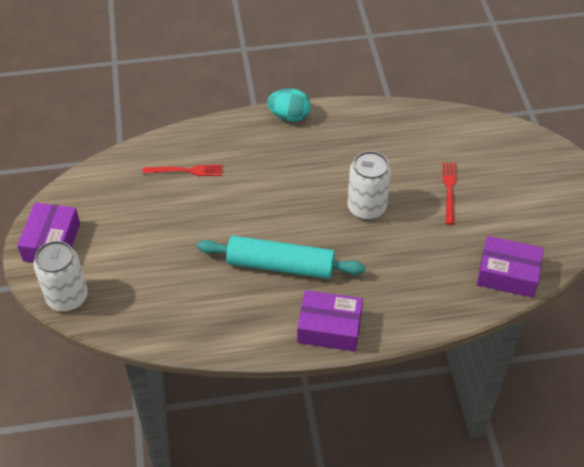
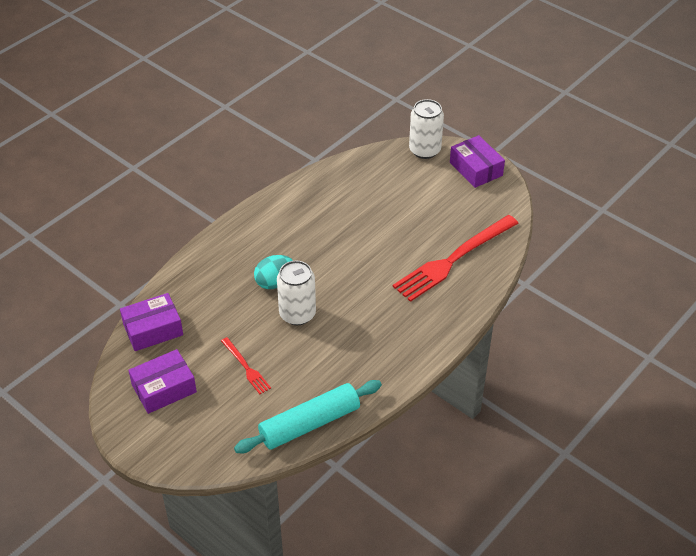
camera: 140 degrees right, 5 degrees down
red fork [143,165,222,176] -> red fork [393,215,519,302], size x2.13
turquoise rolling pin [197,236,365,279] -> turquoise rolling pin moved to [234,380,382,453]
turquoise egg [267,88,311,122] -> turquoise egg moved to [254,255,293,289]
purple box [297,290,363,352] -> purple box moved to [128,349,197,414]

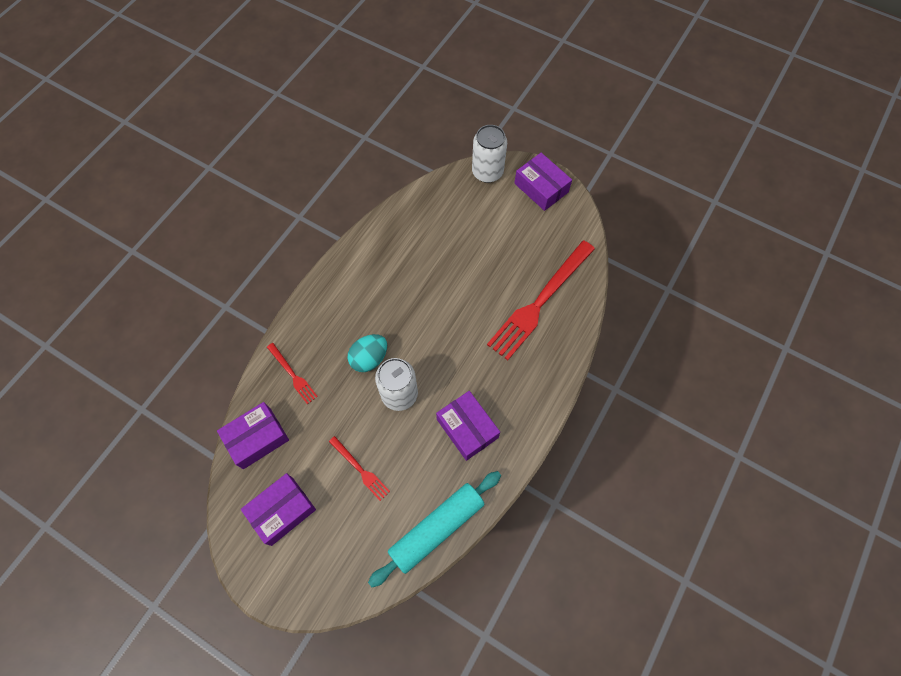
camera: 10 degrees left, 20 degrees up
none -> red fork [267,343,318,404]
none -> purple box [436,391,500,461]

